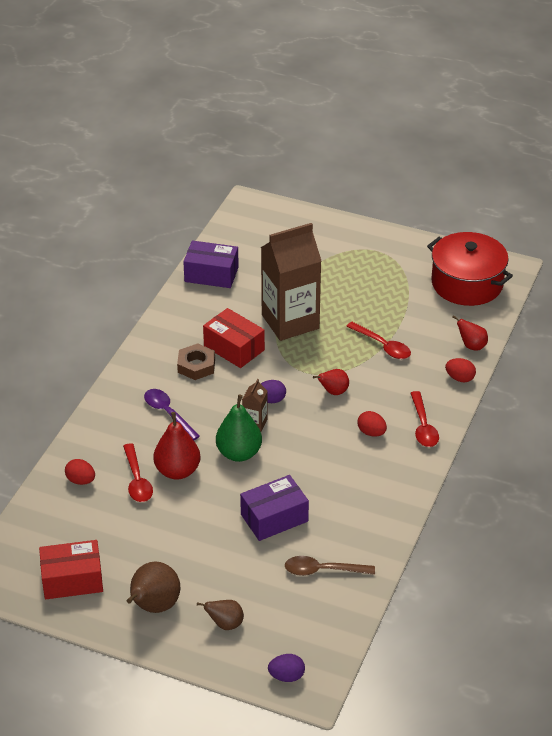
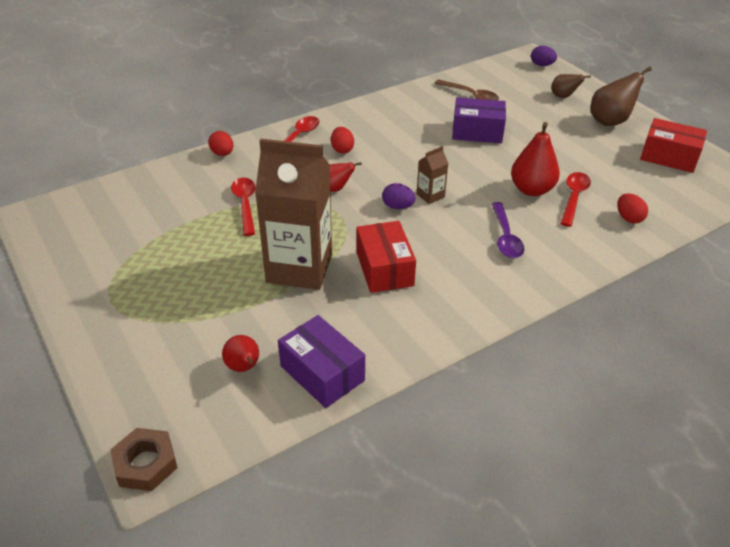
camera: 145 degrees left, 0 degrees up
brown nut [177,343,215,380] -> brown nut moved to [110,428,177,491]
green pear [216,394,262,462] -> none
red pot [427,232,513,306] -> none
red pear [452,315,488,351] -> red pear moved to [222,335,259,372]

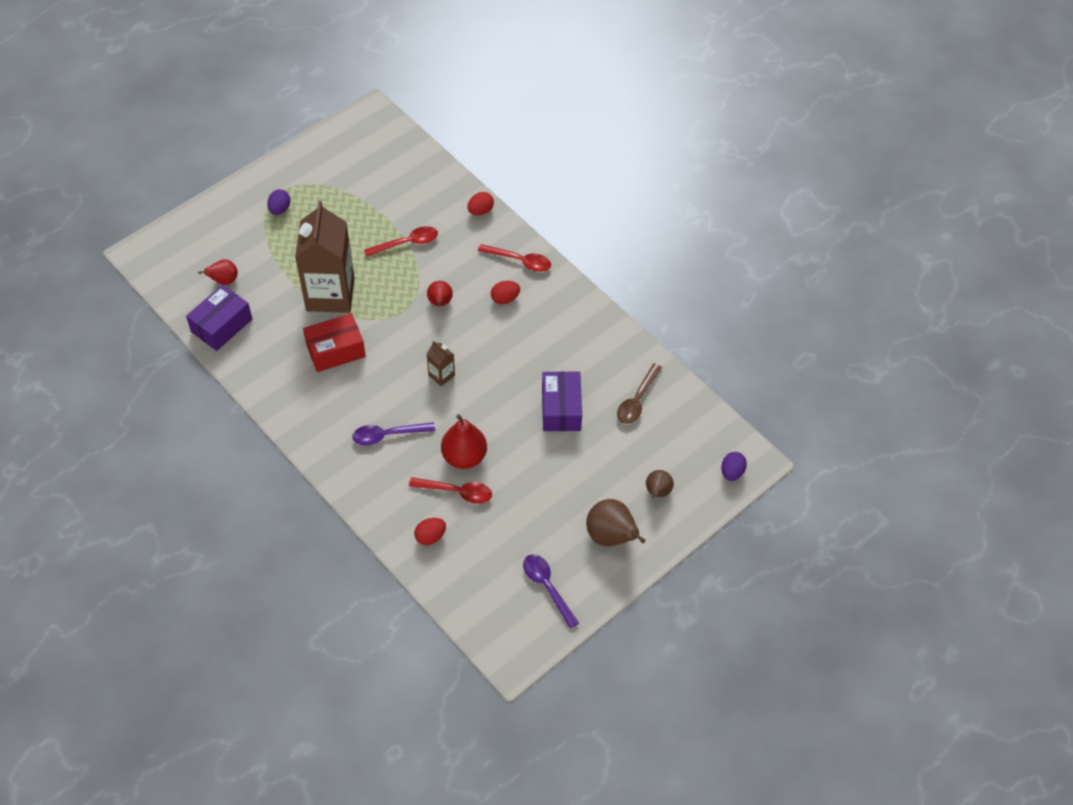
camera: 80 degrees right, 15 degrees up
brown nut [110,428,177,491] -> none
purple egg [382,183,416,209] -> purple egg moved to [267,189,291,215]
red box [640,118,707,173] -> purple spoon [523,554,579,629]

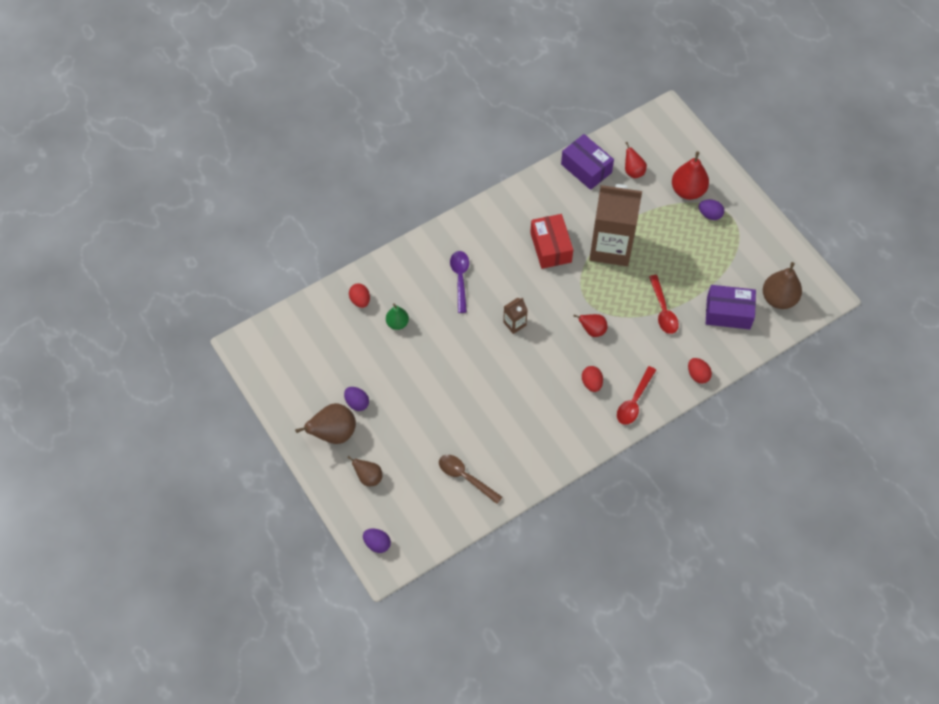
camera: 100 degrees right, 5 degrees up
red spoon [409,477,492,504] -> green pear [386,303,409,330]
red pear [441,414,487,469] -> red pear moved to [672,152,709,200]
purple spoon [523,554,579,629] -> none
purple box [542,371,582,431] -> purple box moved to [706,285,756,330]
none -> purple egg [344,387,369,411]
none -> brown pear [763,262,802,309]

